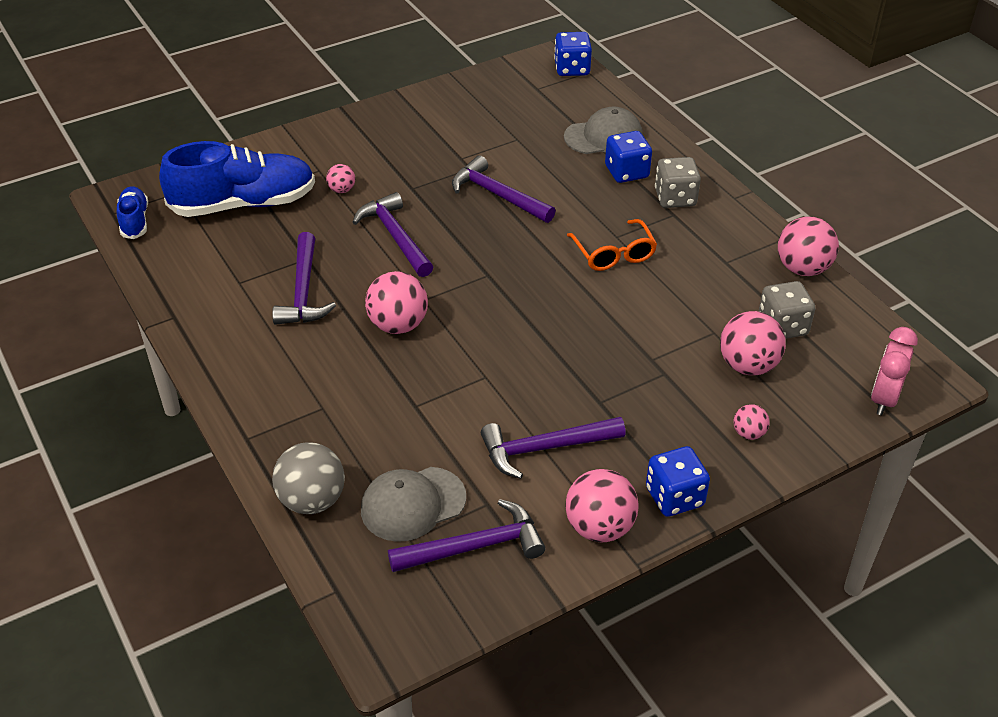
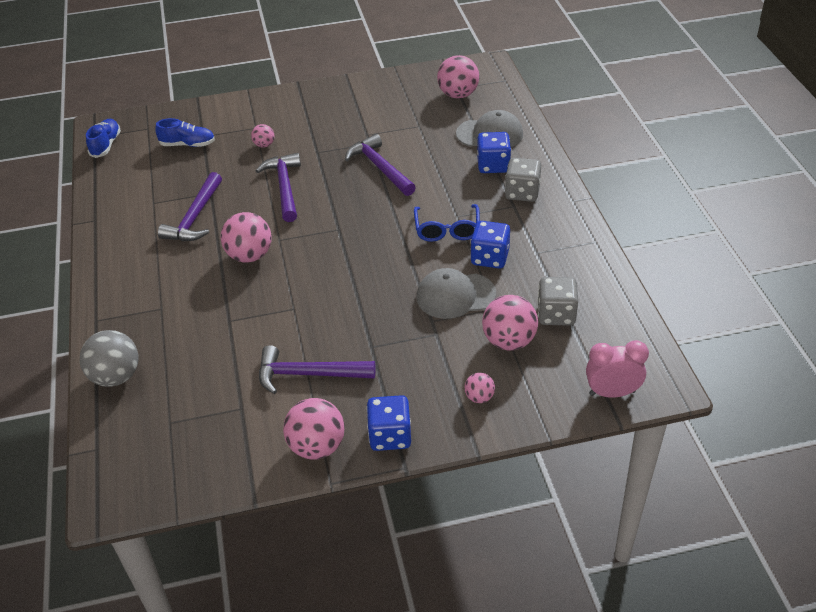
camera: 20 degrees right, 0 degrees up
blue shoe [159,141,315,217] -> blue shoe [155,118,215,147], size x0.50
grey cap [361,467,466,542] -> grey cap moved to [417,268,496,319]
purple hammer [388,499,546,572] -> none
blue dice [554,32,592,76] -> blue dice moved to [470,221,510,269]
orange glasses [567,219,657,271] -> blue glasses [414,204,480,242]
pink ball [778,217,839,276] -> pink ball moved to [437,55,479,98]
pink clock [871,327,918,415] -> pink clock turned 45 degrees clockwise [586,340,649,398]

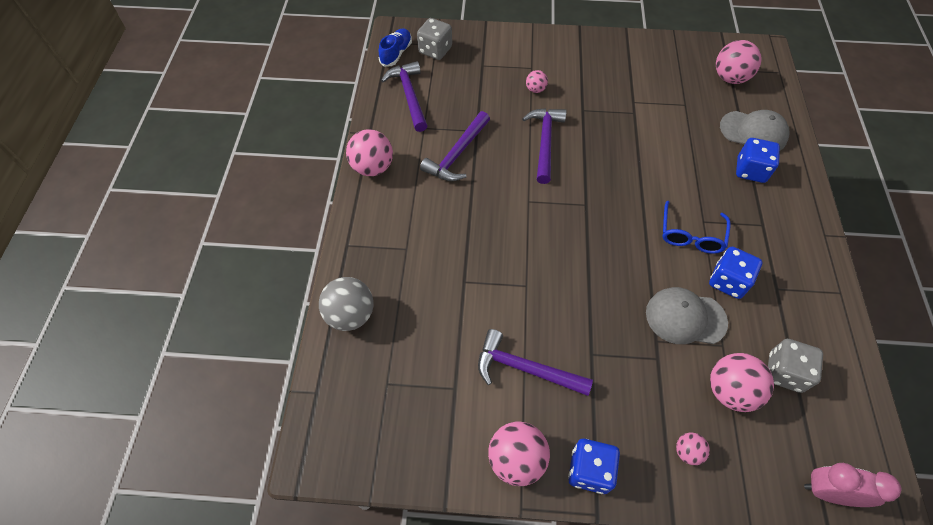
camera: 15 degrees right, 15 degrees up
blue shoe [155,118,215,147] -> none
pink ball [221,212,272,263] -> pink ball moved to [346,129,393,176]
purple hammer [345,134,416,196] -> purple hammer moved to [381,61,427,132]
grey dice [505,158,541,202] -> grey dice moved to [417,18,452,60]

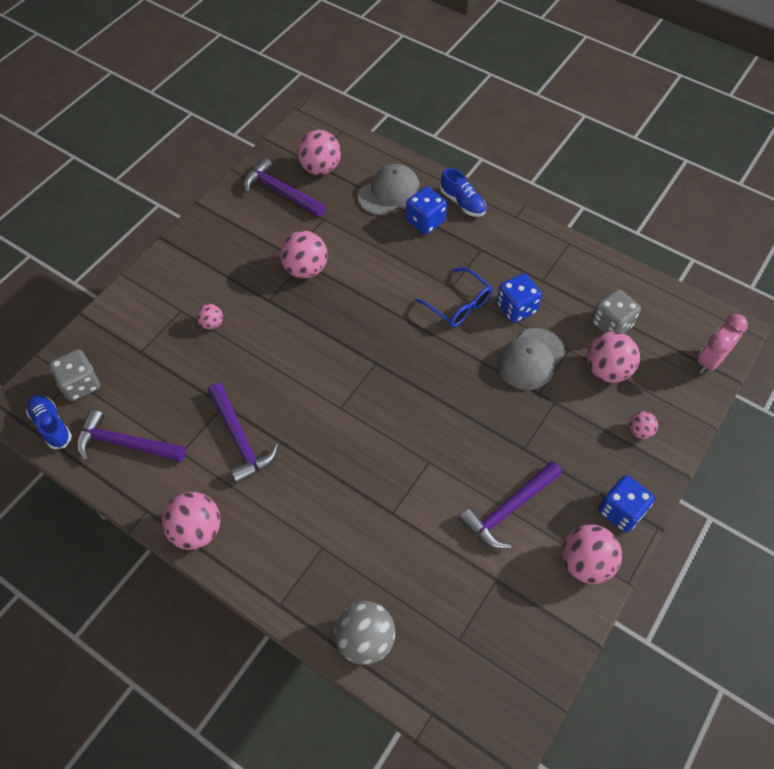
camera: 60 degrees left, 0 degrees up
purple hammer [522,108,567,184] -> purple hammer moved to [244,157,326,217]
none -> pink ball [280,231,328,279]
none -> blue shoe [440,168,486,217]

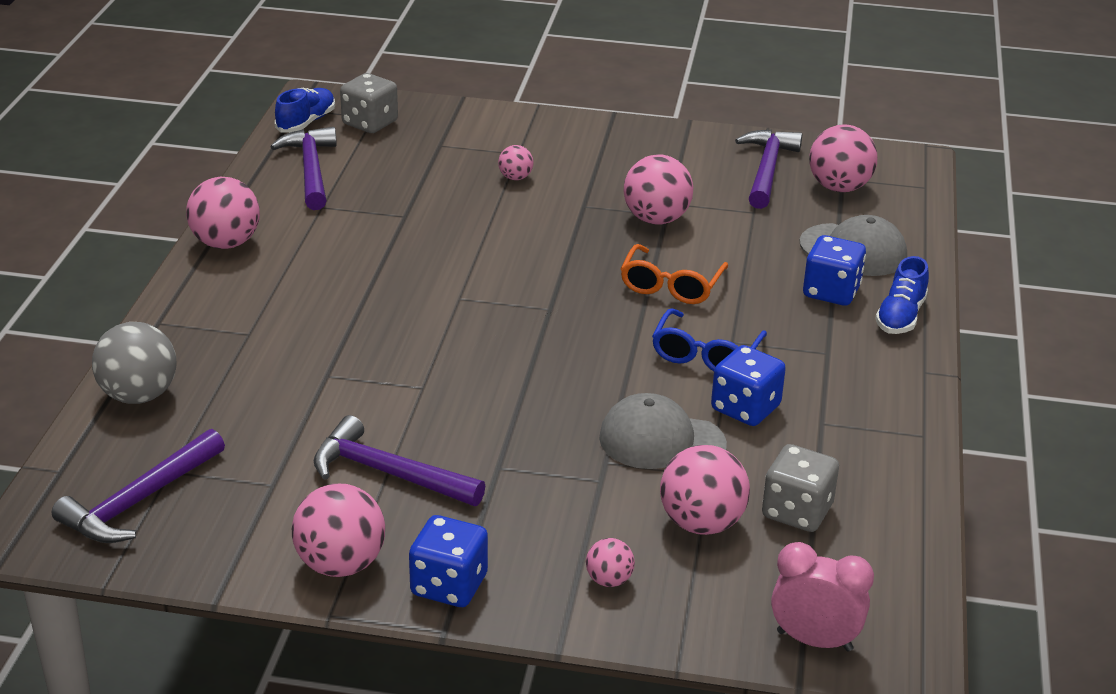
camera: 65 degrees right, 25 degrees down
purple hammer [208,383,278,484] -> purple hammer moved to [52,429,225,543]
none -> orange glasses [621,244,728,304]

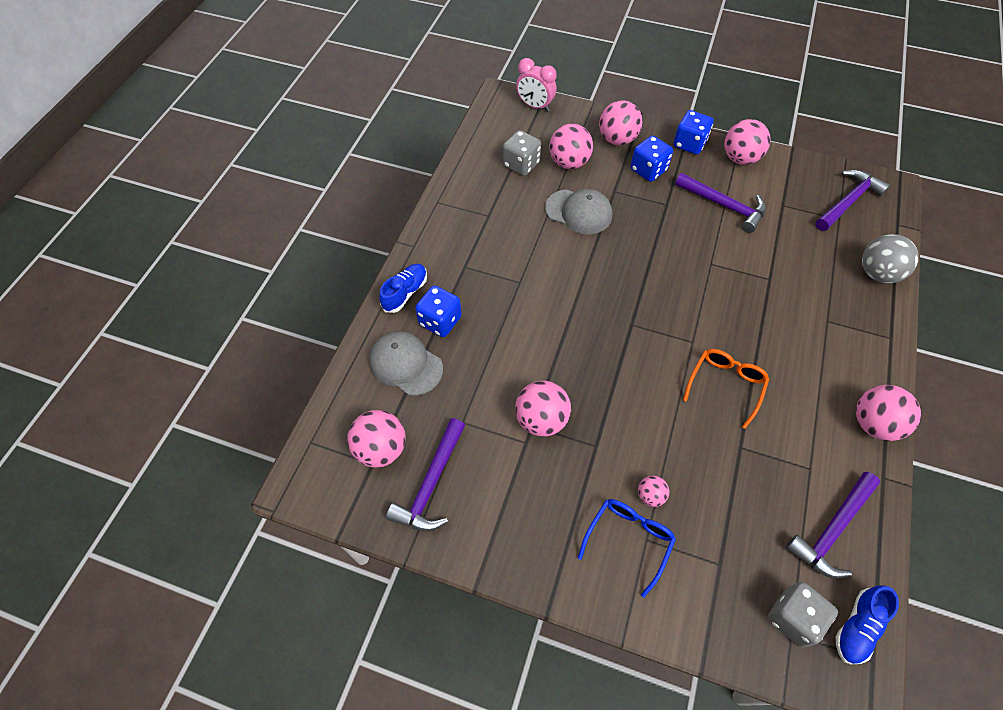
camera: 170 degrees left, 25 degrees up
purple hammer [270,127,337,210] -> purple hammer turned 45 degrees clockwise [786,472,880,579]
pink ball [586,538,635,587] -> pink ball [599,100,642,145], size x1.90
orange glasses [621,244,728,304] -> orange glasses moved to [683,349,769,429]
blue glasses [652,308,767,371] -> blue glasses moved to [578,499,676,598]
blue dice [711,345,786,426] -> blue dice moved to [630,135,673,182]

